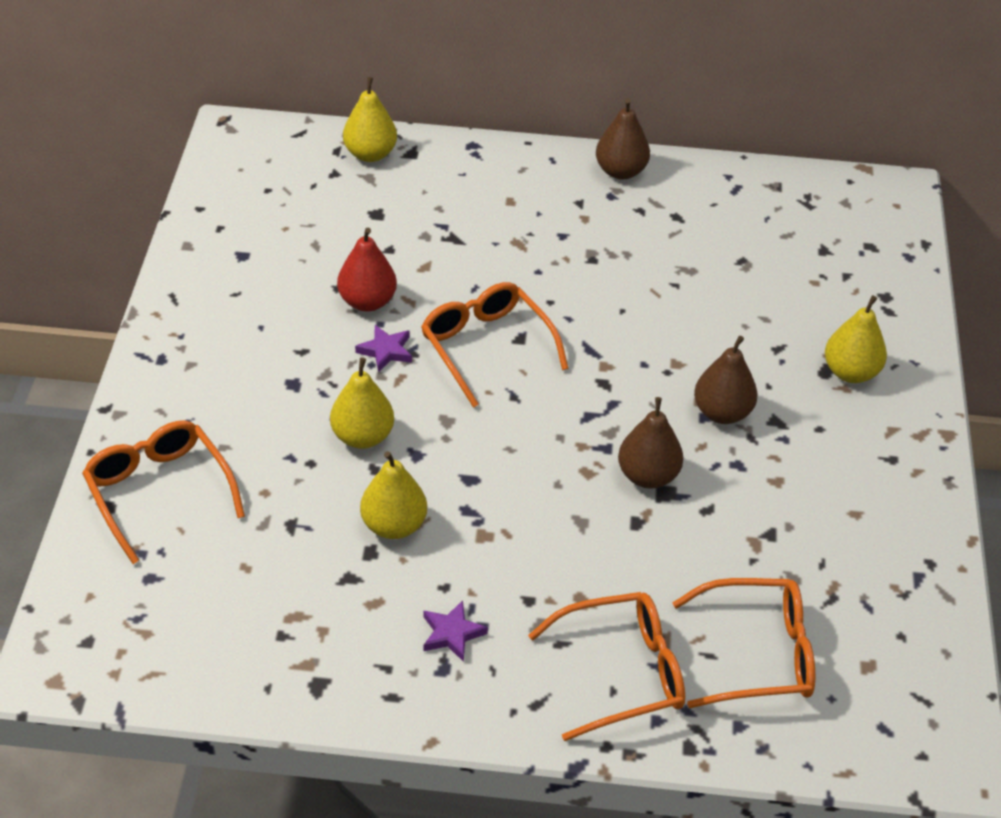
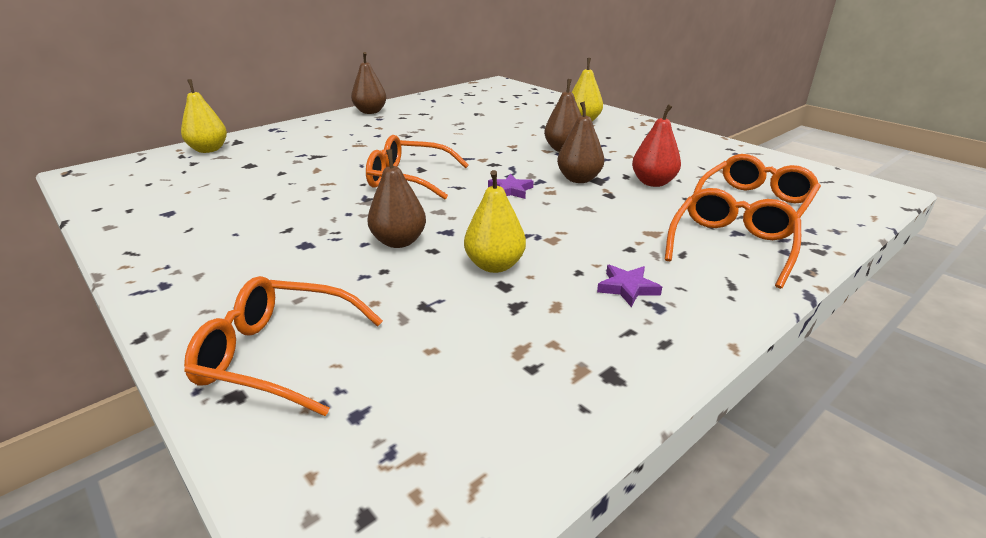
camera: 45 degrees left, 15 degrees down
yellow pear [330,357,394,449] -> brown pear [367,149,426,248]
red pear [337,228,397,312] -> red pear moved to [632,104,681,187]
purple star [355,325,412,372] -> purple star moved to [488,174,533,199]

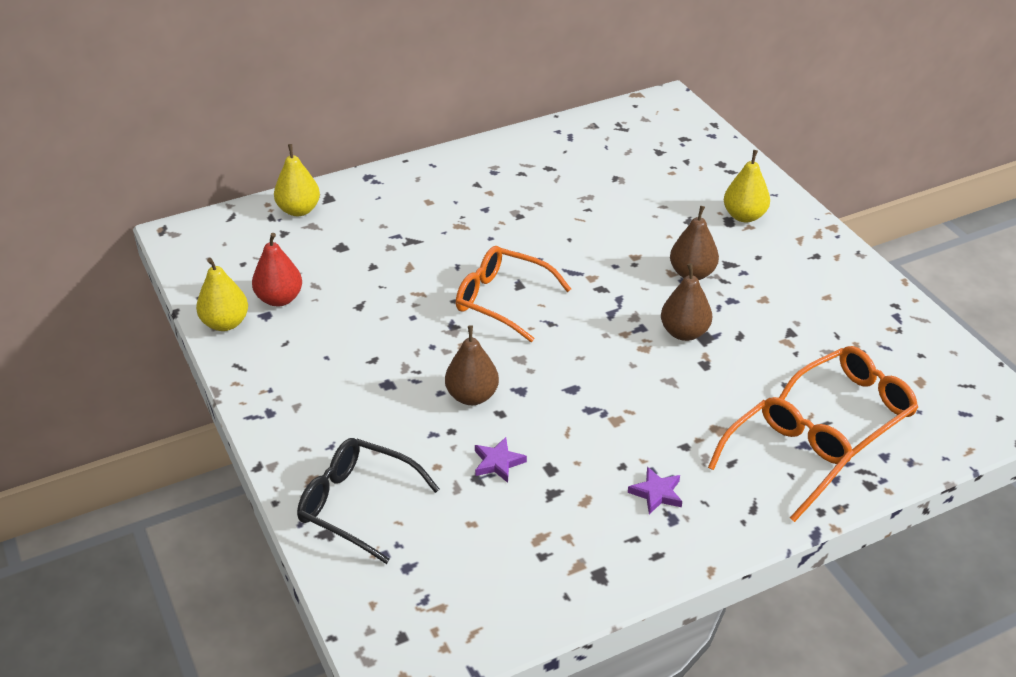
camera: 15 degrees right, 10 degrees up
orange glasses [184,276,383,416] -> black glasses [297,438,440,564]
brown pear [351,52,386,114] -> none
yellow pear [464,170,526,273] -> yellow pear moved to [196,258,248,331]
purple star [488,174,533,199] -> purple star moved to [475,437,527,483]
red pear [632,104,681,187] -> red pear moved to [252,233,302,306]

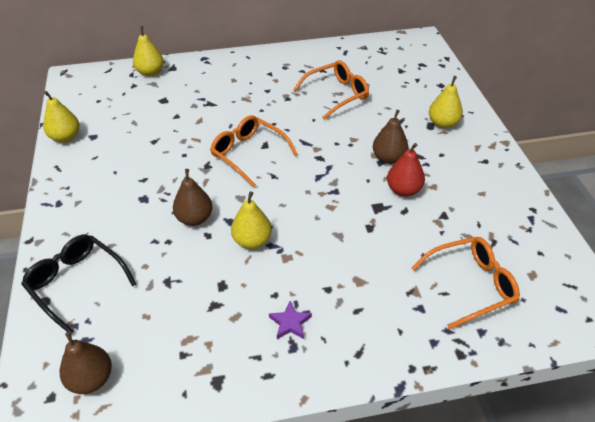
camera: 15 degrees right, 5 degrees up
red pear [252,233,302,306] -> red pear moved to [387,143,425,197]
purple star [475,437,527,483] -> none
brown pear [661,263,712,341] -> brown pear moved to [60,332,112,394]
orange glasses [708,397,854,522] -> orange glasses moved to [293,60,369,120]
none -> yellow pear [231,192,272,249]

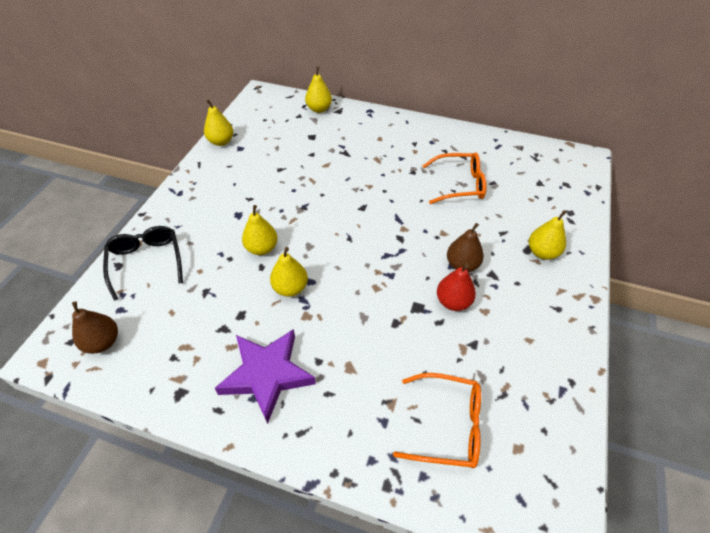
camera: 30 degrees right, 5 degrees up
brown pear [173,169,213,226] -> yellow pear [242,205,278,255]
orange glasses [210,115,298,187] -> none
purple star [269,301,312,339] -> purple star [215,329,316,424], size x2.39

